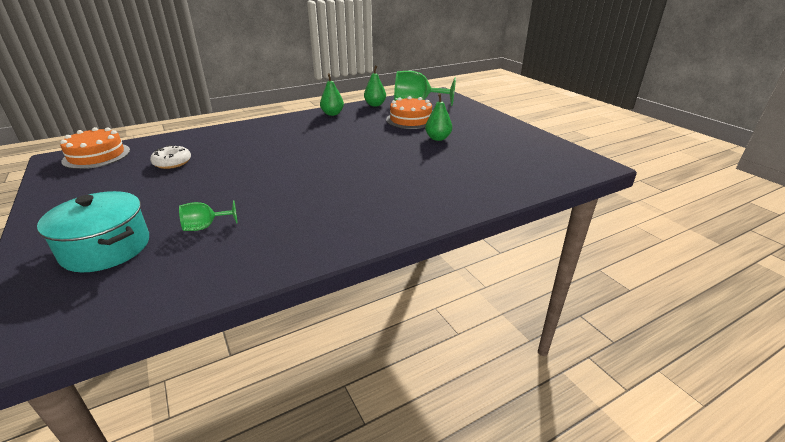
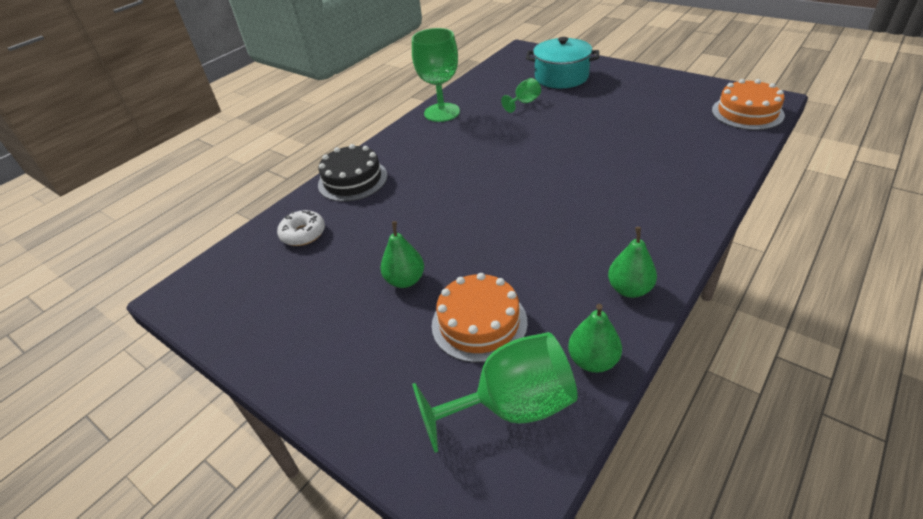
camera: 160 degrees right, 10 degrees up
white donut [150,145,191,169] -> white donut moved to [277,210,325,246]
none -> black cake [318,144,387,202]
none -> green goblet [412,28,460,122]

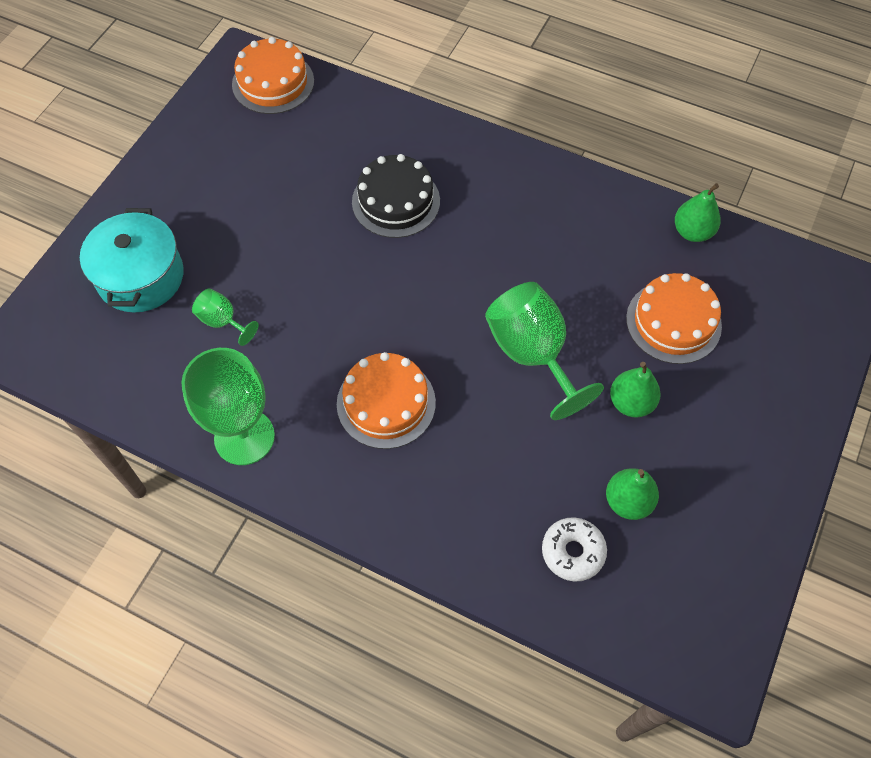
camera: 105 degrees left, 20 degrees up
black cake [318,144,387,202] -> black cake moved to [352,154,440,238]
green goblet [412,332,577,453] -> green goblet moved to [485,282,604,420]
green pear [608,227,657,298] -> green pear moved to [606,468,659,520]
none -> orange cake [337,352,436,449]

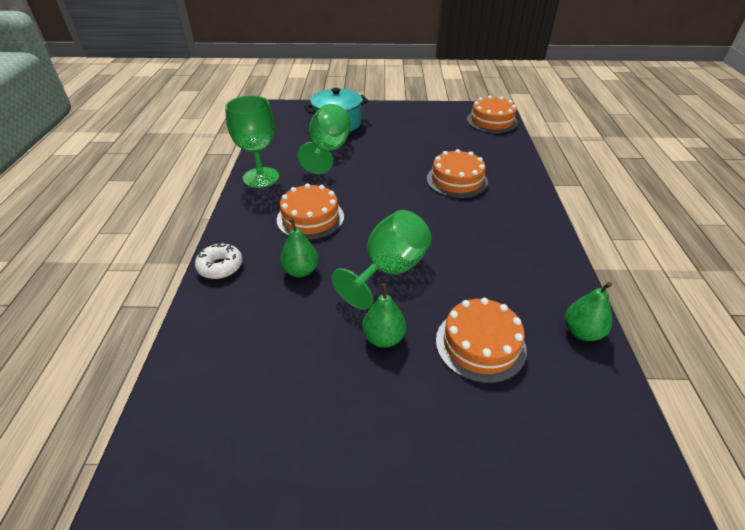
camera: 65 degrees right, 20 degrees down
green goblet [192,289,258,346] -> green goblet [297,104,351,174], size x2.01
black cake [352,154,440,238] -> orange cake [427,149,488,198]
white donut [542,517,607,582] -> white donut moved to [195,243,243,279]
green pear [606,468,659,520] -> green pear moved to [280,218,319,278]

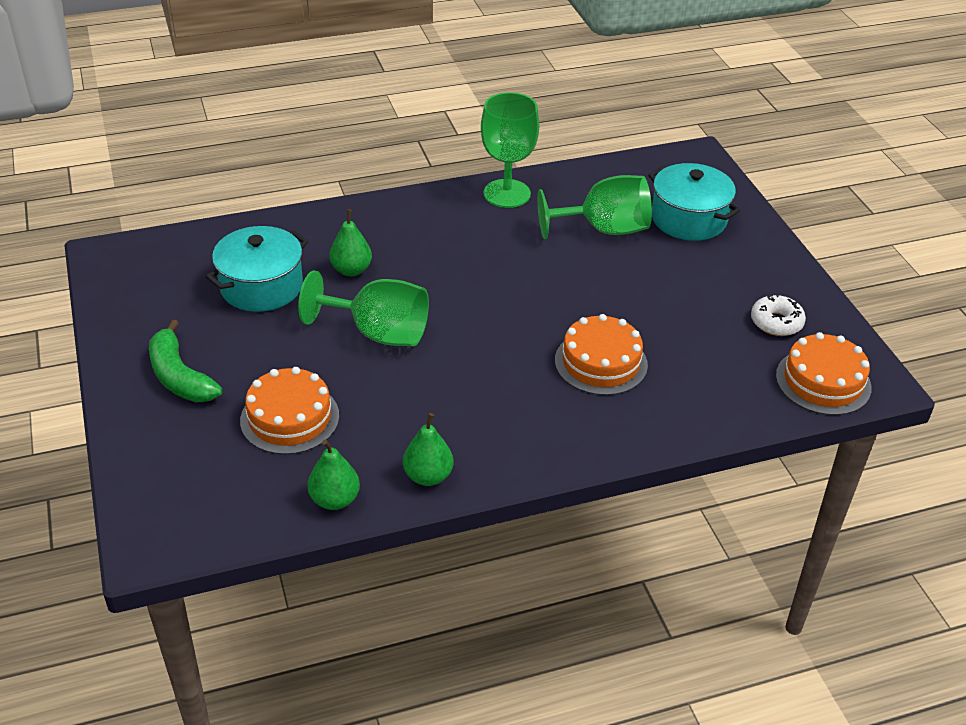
camera: 70 degrees right, 0 degrees up
white donut [195,243,243,279] -> white donut moved to [751,294,806,336]
orange cake [277,183,344,240] -> none
green pear [362,283,406,348] -> green pear moved to [403,413,454,486]
none -> green banana [149,319,222,402]
none -> turquoise pot [206,226,309,312]

